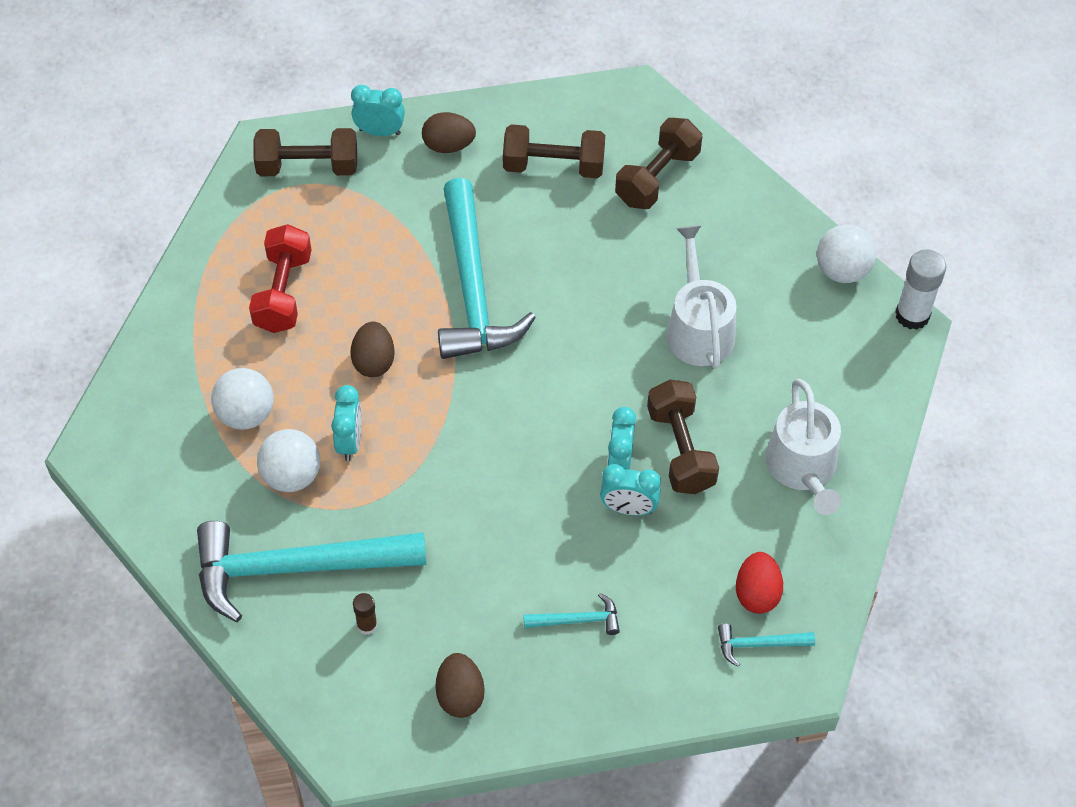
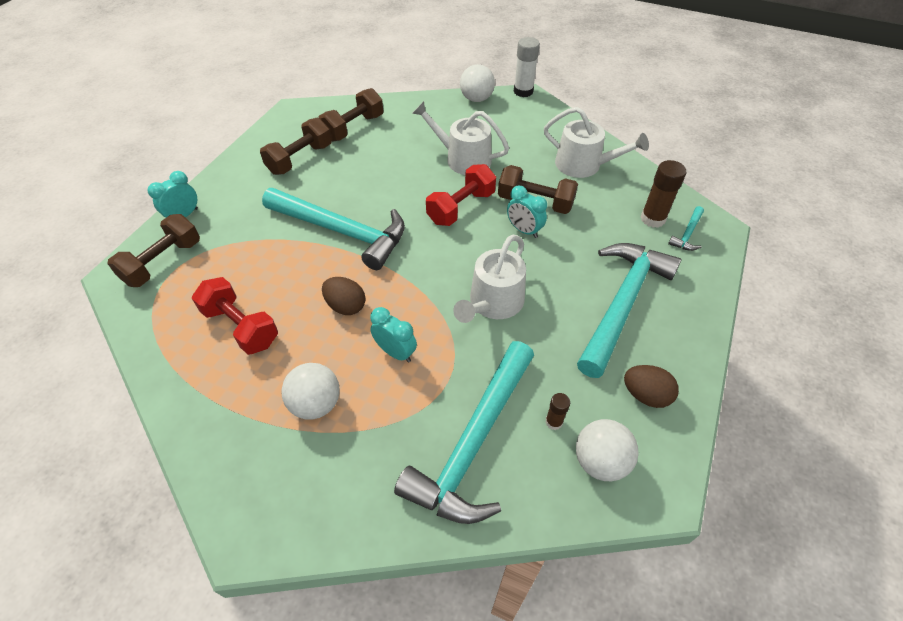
camera: 55 degrees left, 5 degrees down
white ball [257,429,320,492] -> white ball moved to [576,419,639,481]
brown egg [422,112,476,153] -> none
turquoise hammer [523,593,620,635] -> turquoise hammer [577,243,681,378], size x2.44
turquoise clock [600,464,661,516] -> none
brown dumbbell [615,118,702,209] -> brown dumbbell turned 60 degrees clockwise [318,88,383,142]
red egg [736,552,783,614] -> brown glue stick [640,160,686,228]
none -> red dumbbell [426,164,496,226]
none -> white watering can [453,235,526,323]

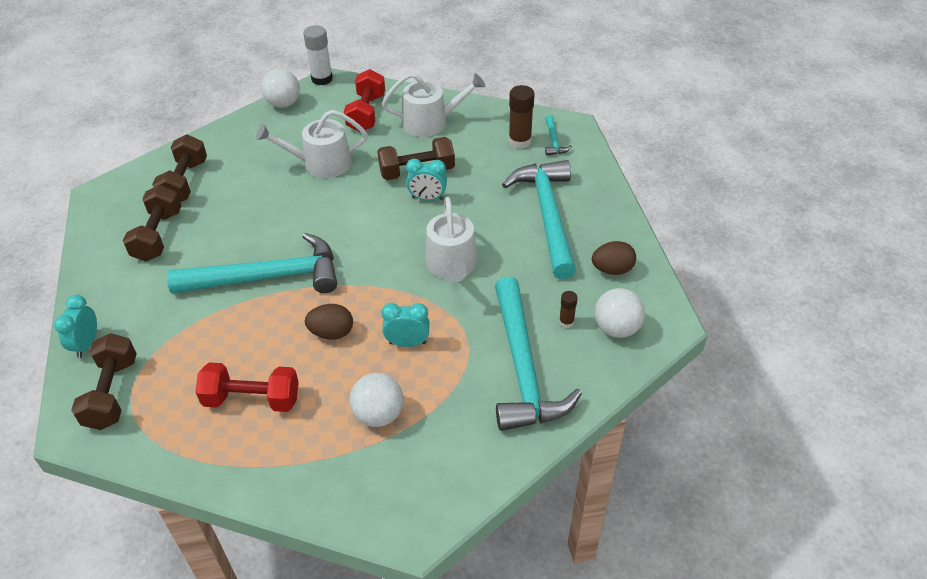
camera: 35 degrees left, 5 degrees down
red dumbbell [426,164,496,226] -> red dumbbell moved to [344,69,385,132]

